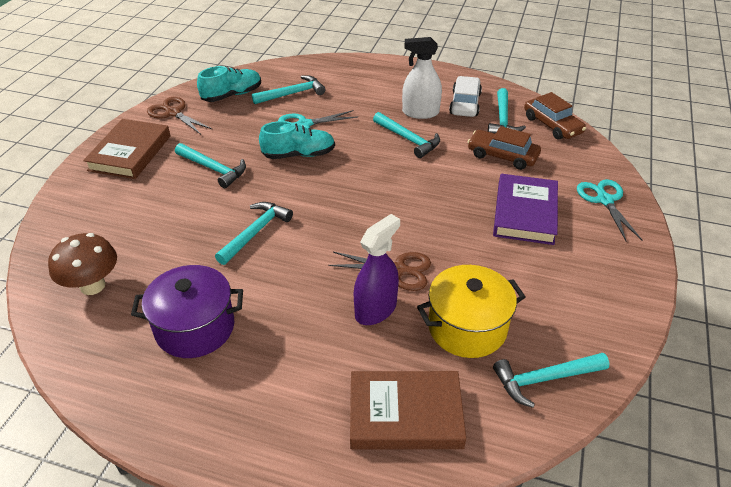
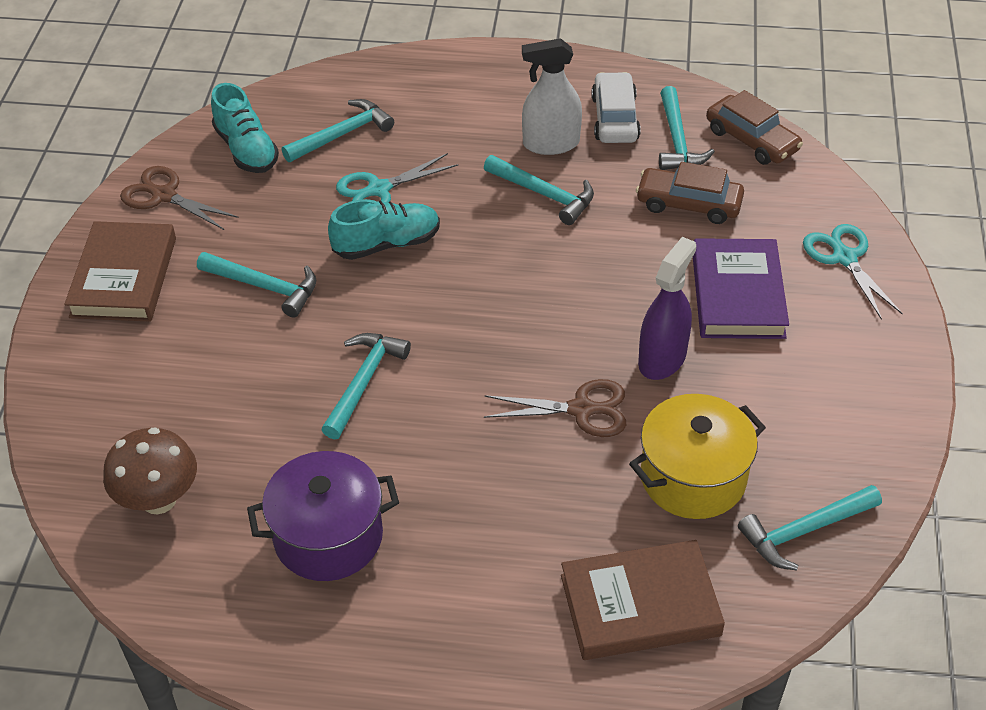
camera: 10 degrees left, 5 degrees up
turquoise shoe [197,66,261,102] -> turquoise shoe turned 105 degrees clockwise [211,83,279,173]
purple spray bottle [354,214,400,325] -> purple spray bottle moved to [638,237,696,380]

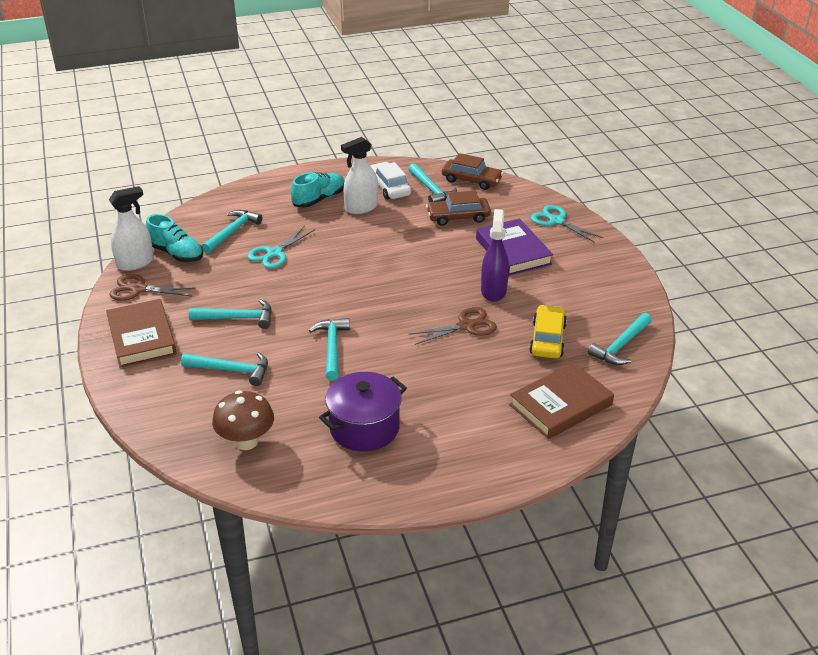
camera: 25 degrees left, 10 degrees down
turquoise shoe [328,199,440,260] -> turquoise shoe moved to [291,172,345,208]
turquoise hammer [484,155,594,225] -> turquoise hammer moved to [181,352,268,386]
yellow pot [629,394,766,519] -> yellow car [529,305,567,358]
none -> white spray bottle [109,186,154,271]

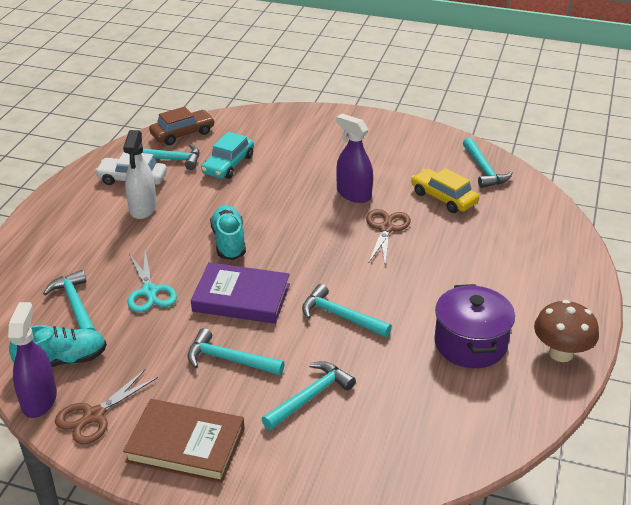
camera: 55 degrees left, 0 degrees up
white spray bottle [109,186,154,271] -> purple spray bottle [8,302,57,418]
turquoise hammer [189,299,272,329] -> turquoise hammer turned 105 degrees counterclockwise [188,328,285,375]
brown mushroom [212,390,274,450] -> brown mushroom moved to [534,300,599,362]
turquoise shoe [291,172,345,208] -> turquoise shoe moved to [210,205,246,260]
brown car [426,191,491,226] -> turquoise car [201,132,254,179]
purple book [476,218,553,276] -> purple book moved to [191,262,290,324]
brown book [509,362,614,439] -> none
turquoise scissors [531,205,603,243] -> none

